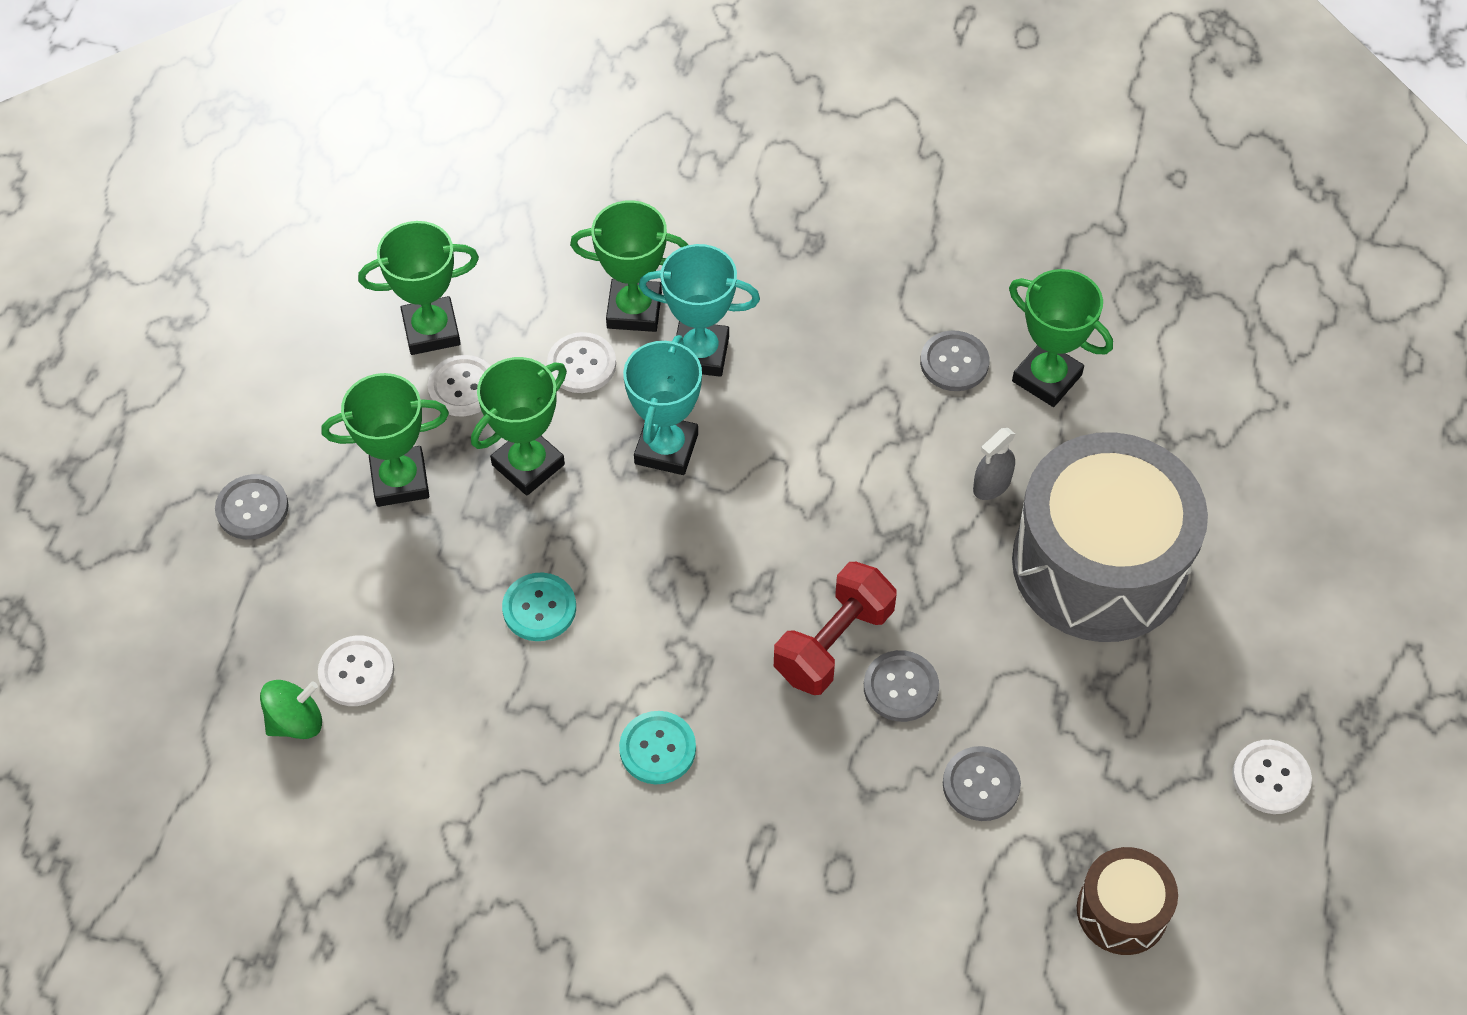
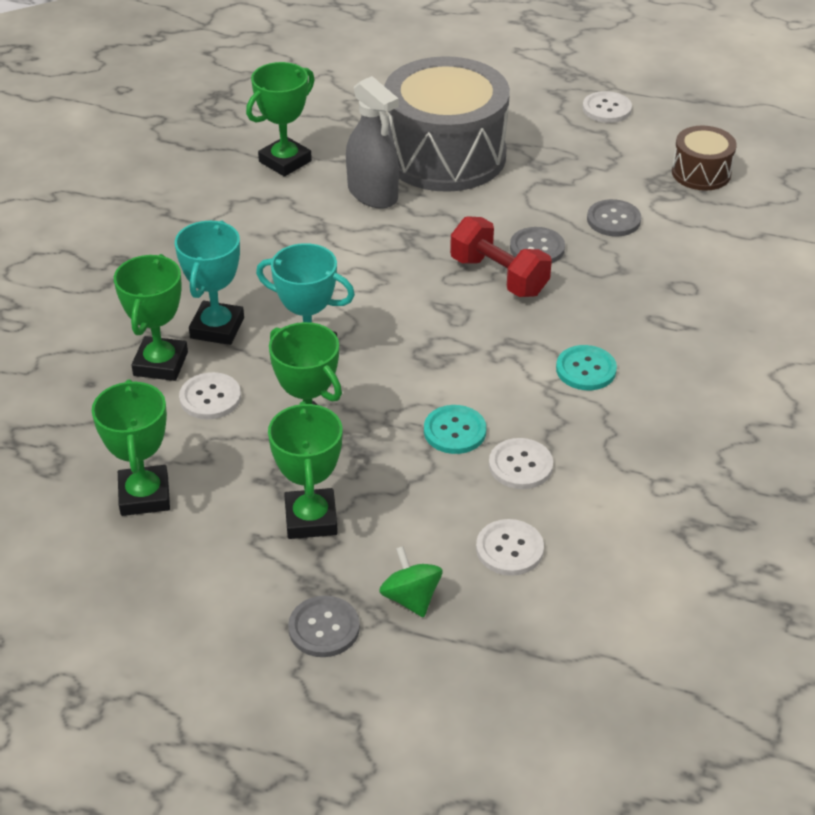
camera: 85 degrees left, 15 degrees down
green spinning top [260,680,322,739] -> green spinning top moved to [379,546,443,617]
white button [428,355,490,416] -> white button moved to [489,438,553,489]
grey button [920,331,989,391] -> none
grey spray bottle [973,428,1015,500] -> grey spray bottle [346,76,399,209], size x1.85

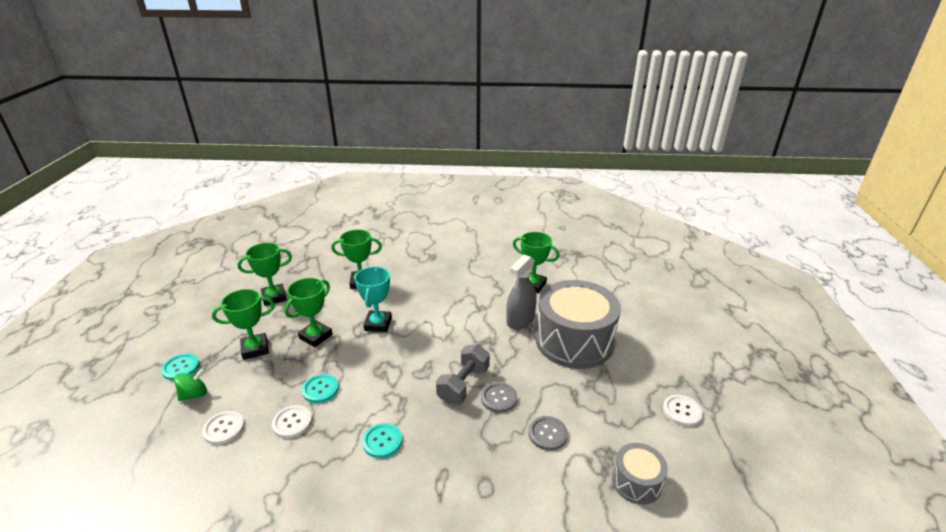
camera: 75 degrees right, 10 degrees down
turquoise trophy [175,220,244,345] -> none
white button [179,372,241,419] -> none
grey button [288,596,360,657] -> turquoise button [161,353,199,380]
red dumbbell [450,216,552,297] -> grey dumbbell [436,344,490,404]
brown drum [672,125,737,191] -> grey drum [612,443,668,505]

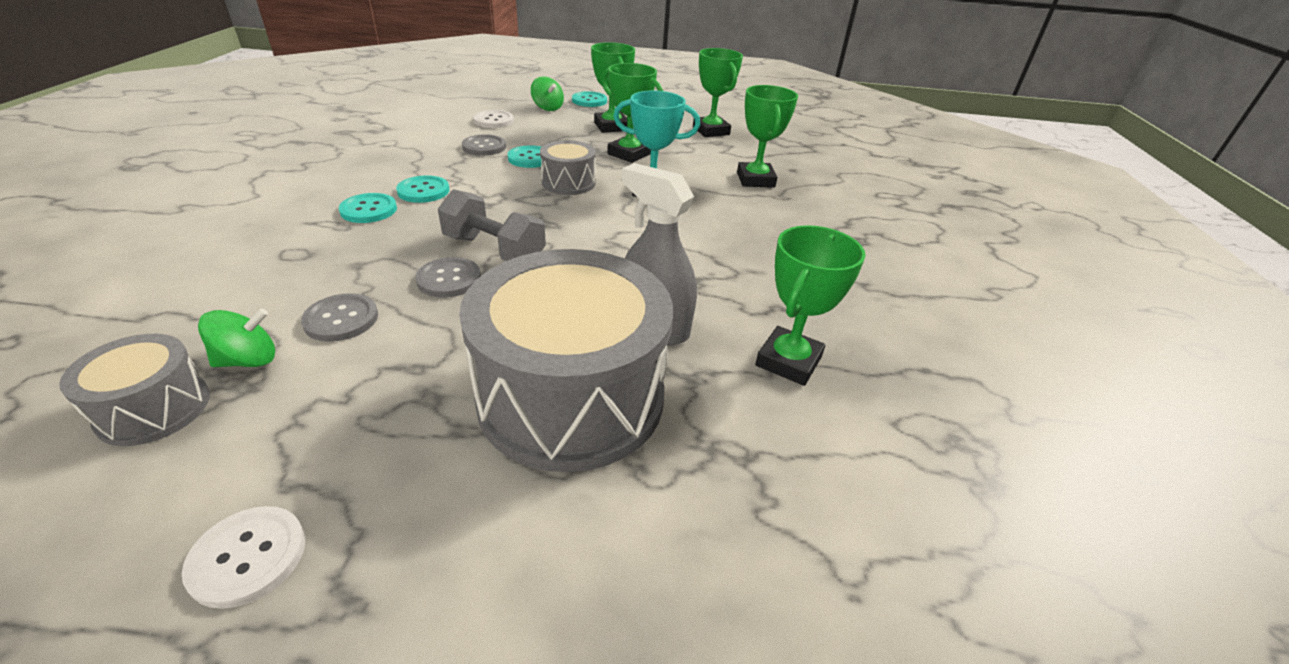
camera: 90 degrees right, 5 degrees up
white button [272,405,312,438] -> grey button [462,134,506,156]
none -> green spinning top [198,309,275,367]
none -> turquoise button [339,193,397,223]
none -> grey drum [540,140,596,195]

